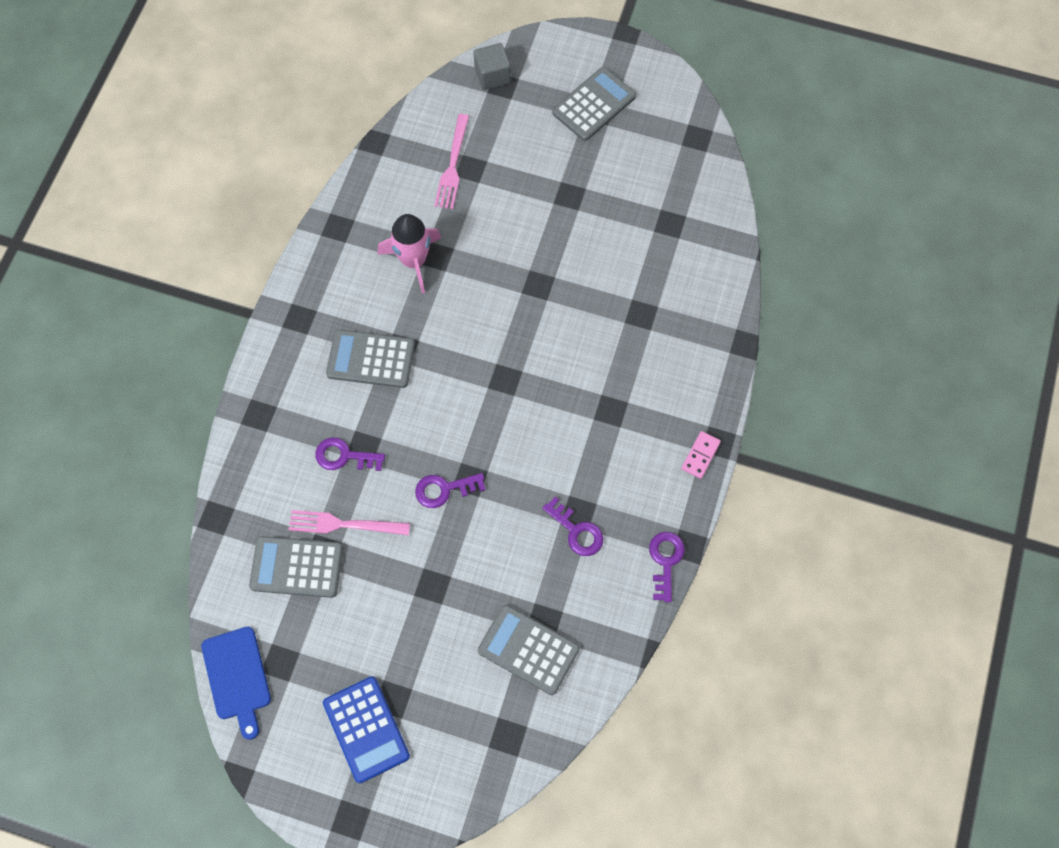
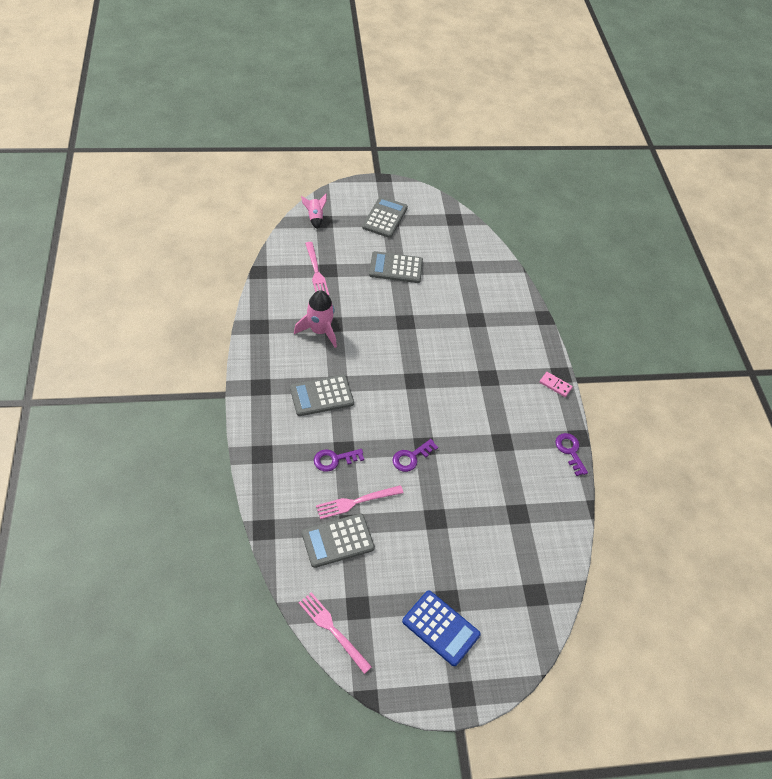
camera: 30 degrees left, 15 degrees down
blue cutting board [201,627,271,740] -> pink fork [299,592,372,674]
grey cube [474,43,511,90] -> pink rocket [301,194,327,229]
grey calculator [478,604,580,695] -> grey calculator moved to [369,251,423,283]
purple key [542,497,603,556] -> none
pink domino [681,431,721,479] -> pink domino turned 60 degrees counterclockwise [540,372,573,397]

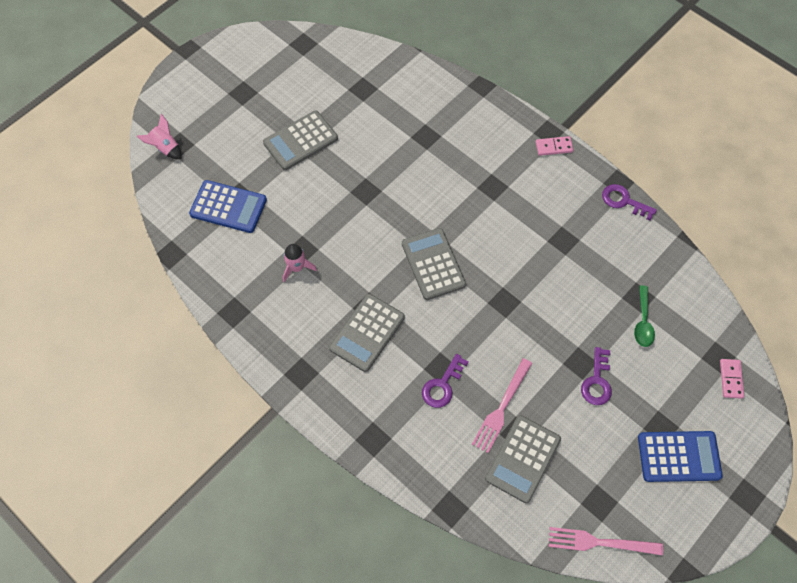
camera: 35 degrees left, 10 degrees up
pink rocket [294,290,337,348] -> pink rocket [283,244,317,282], size x0.61
pink fork [305,242,329,296] -> blue calculator [189,180,267,233]
grey calculator [362,196,408,238] -> grey calculator moved to [402,228,466,300]
purple key [392,439,438,472] -> purple key moved to [581,347,612,405]
none -> green spoon [634,285,655,347]
none -> pink domino [720,359,744,399]

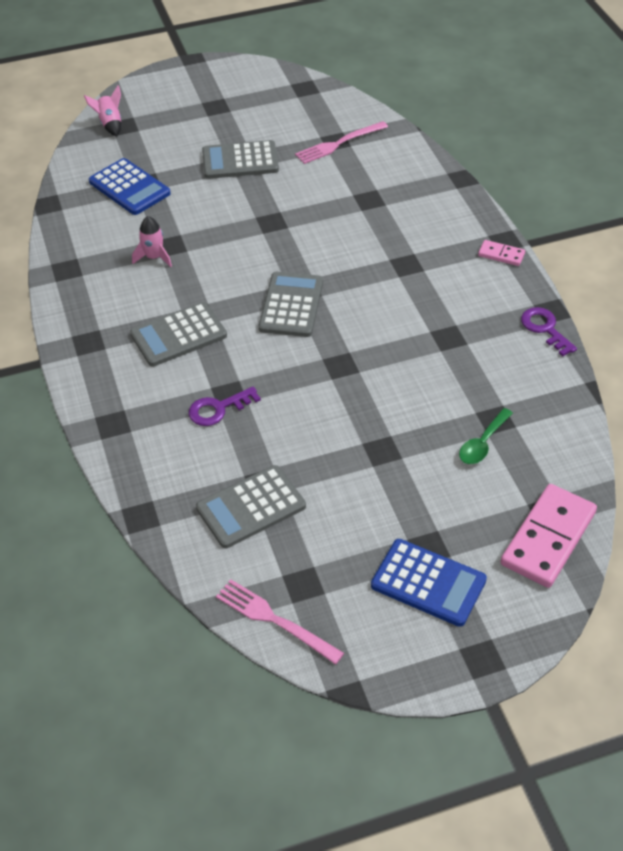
camera: 30 degrees right, 15 degrees down
pink fork [472,358,532,453] -> pink fork moved to [295,121,388,164]
purple key [581,347,612,405] -> none
pink domino [720,359,744,399] -> pink domino [501,484,597,588], size x2.08

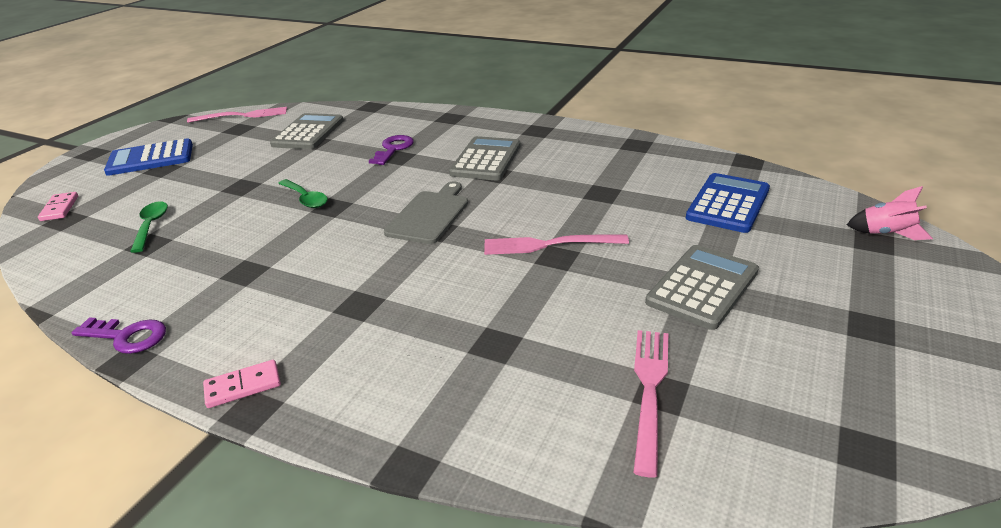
camera: 135 degrees right, 15 degrees down
blue calculator [89,158,171,215] -> blue calculator turned 120 degrees clockwise [686,173,770,233]
pink rocket [132,216,172,267] -> none
grey calculator [259,272,323,337] -> grey cutting board [384,181,468,244]
pink domino [501,484,597,588] -> pink domino [38,192,78,221], size x0.48
none -> green spoon [278,179,328,208]
none -> pink fork [484,235,629,255]

